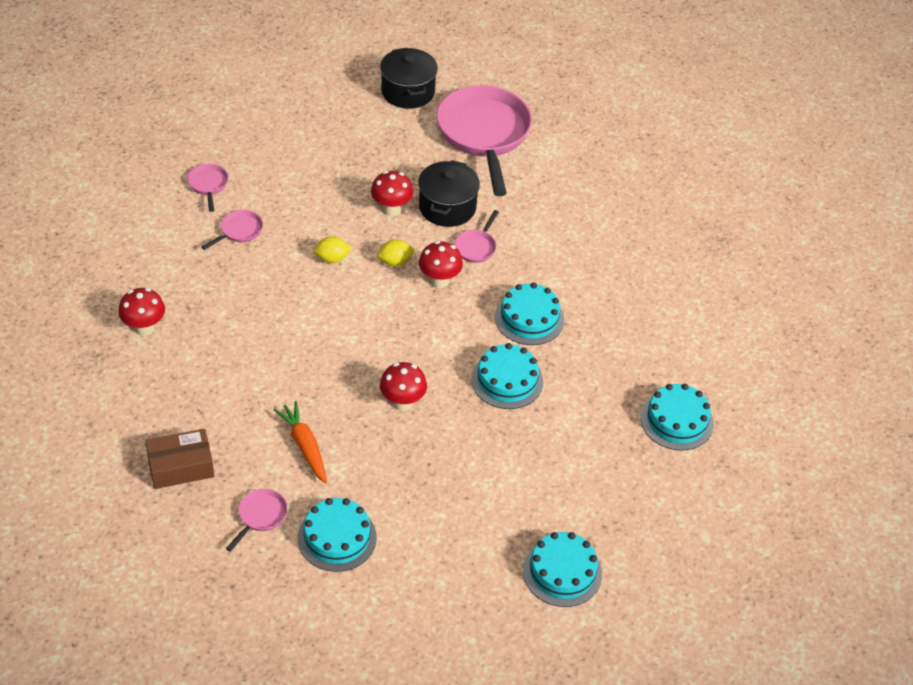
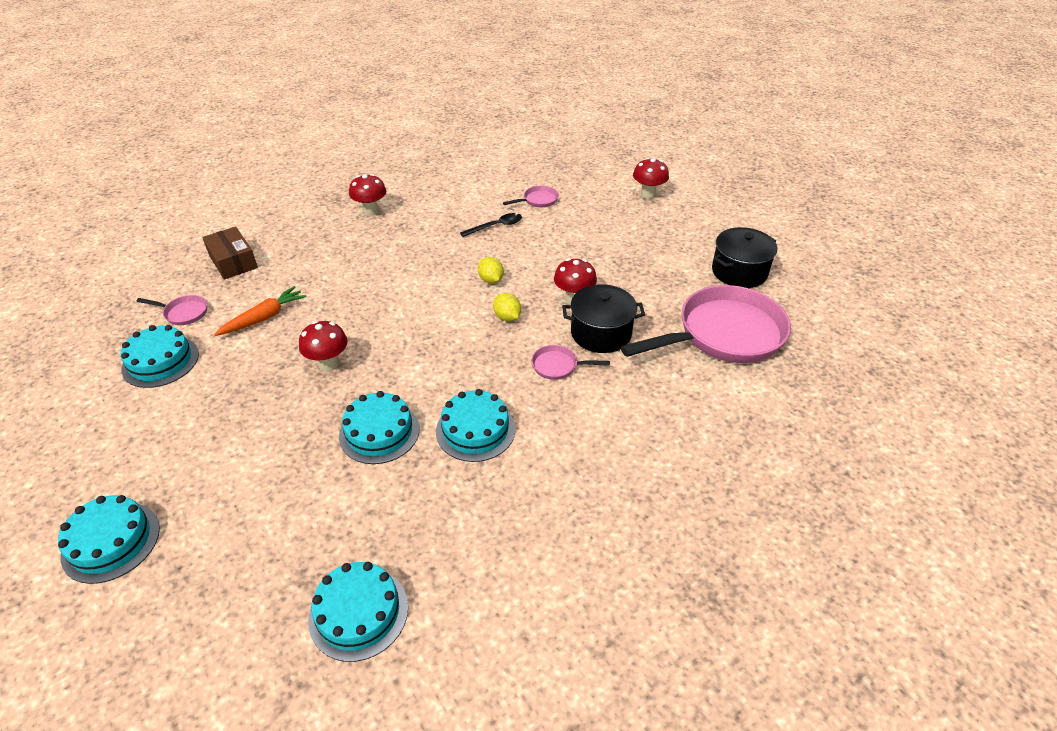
camera: 75 degrees right, 5 degrees down
pink pan [201,210,263,250] -> black spoon [460,213,522,237]
red mushroom [419,241,463,288] -> red mushroom moved to [633,158,669,199]

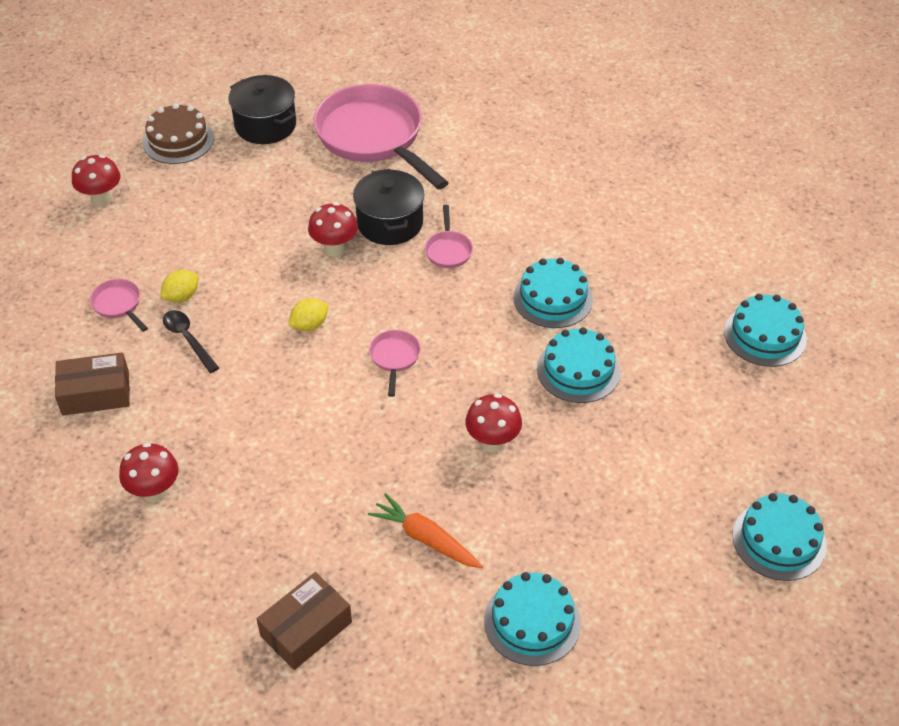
camera: 100 degrees left, 5 degrees up
pink pan [136,295,207,325] -> pink pan moved to [369,330,421,397]
yellow lemon [493,293,521,321] -> yellow lemon moved to [161,270,199,303]
none -> brown box [55,352,130,416]
none -> brown cake [142,103,214,164]

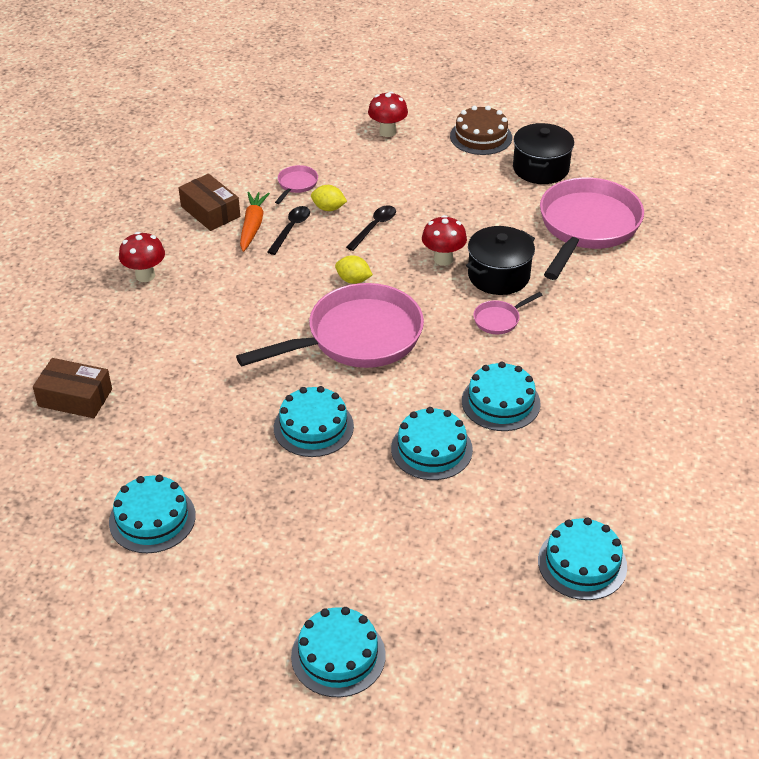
camera: 60 degrees right, 5 degrees down
orange carrot [368,493,483,568] -> orange carrot moved to [240,192,270,252]
pink pan [369,330,421,397] -> pink pan [236,283,424,368], size x2.44
red mushroom [465,393,522,452] -> turquoise cake [274,386,354,457]
none -> black spoon [346,205,396,251]

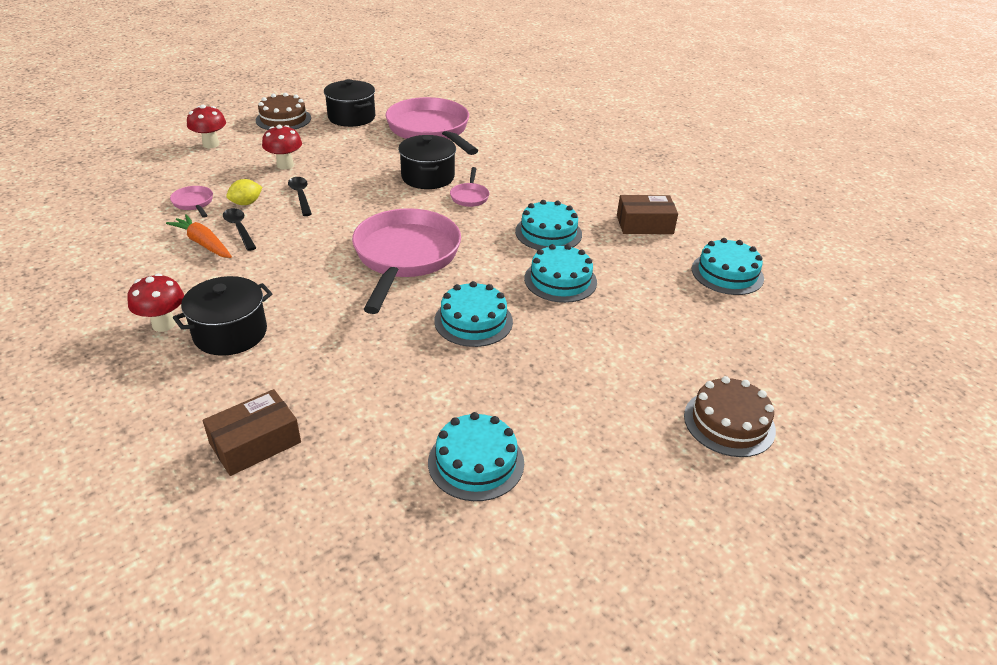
camera: 55 degrees left, 5 degrees down
brown box [178,174,240,231] -> brown box moved to [617,195,678,234]
turquoise cake [291,607,386,697] -> brown cake [684,376,776,457]
yellow lemon [335,255,373,284] -> none
red mushroom [422,215,467,266] -> red mushroom moved to [262,125,302,170]
none -> black pot [173,276,273,356]

